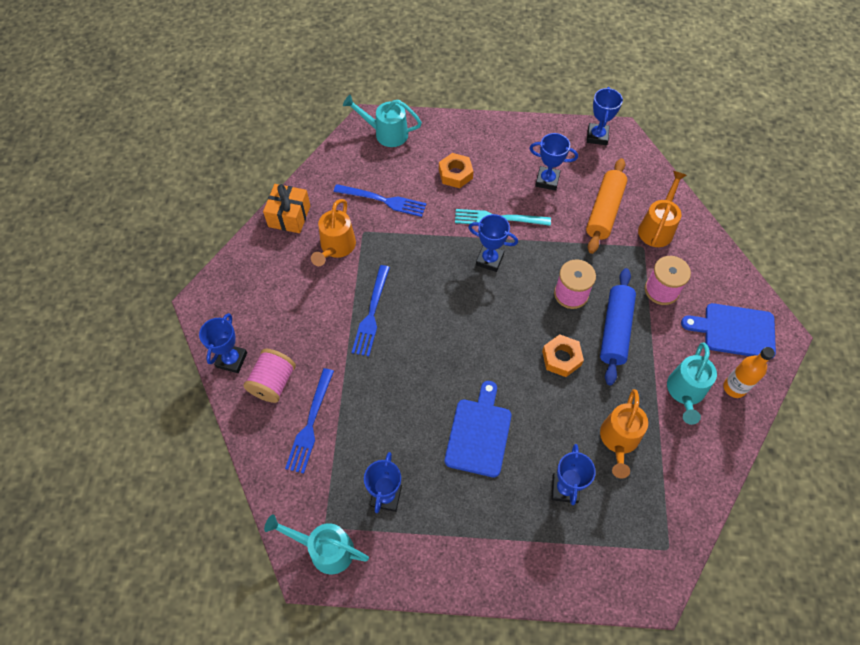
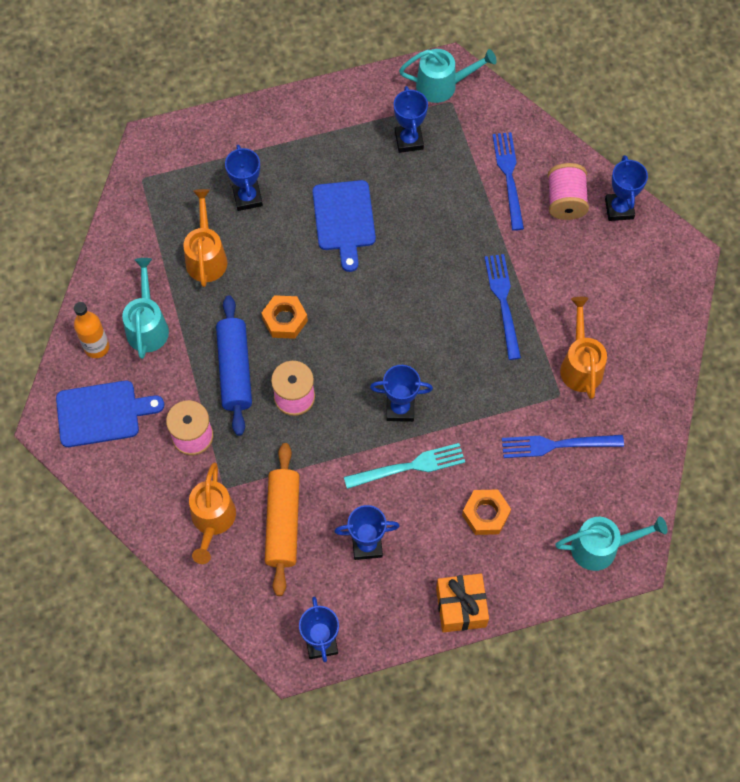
camera: 160 degrees right, 5 degrees up
orange gift [263,184,310,233] -> orange gift moved to [436,574,489,633]

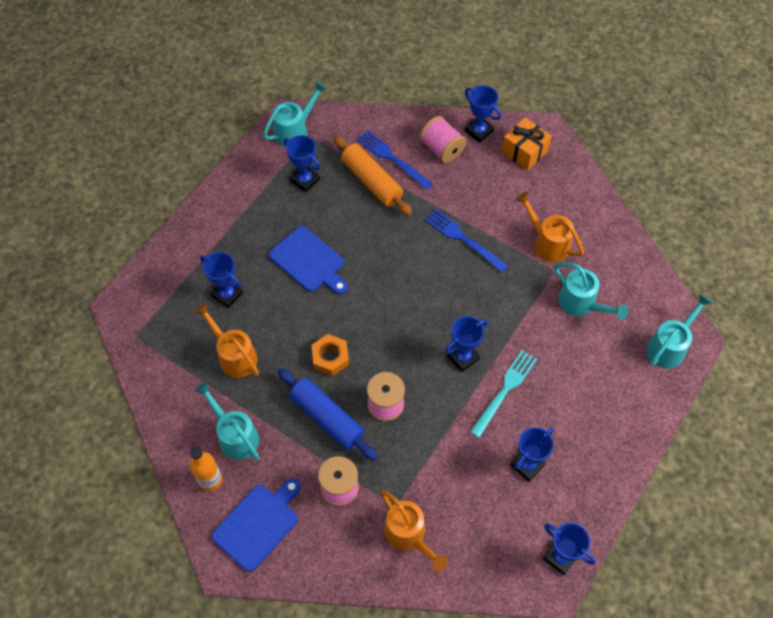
camera: 40 degrees left, 5 degrees down
orange rolling pin [265,443,299,596] -> orange rolling pin moved to [333,135,412,216]
orange gift [436,574,489,633] -> orange gift moved to [502,117,552,171]
orange nut [462,489,511,535] -> none
blue fork [502,435,624,458] -> turquoise watering can [554,262,628,320]

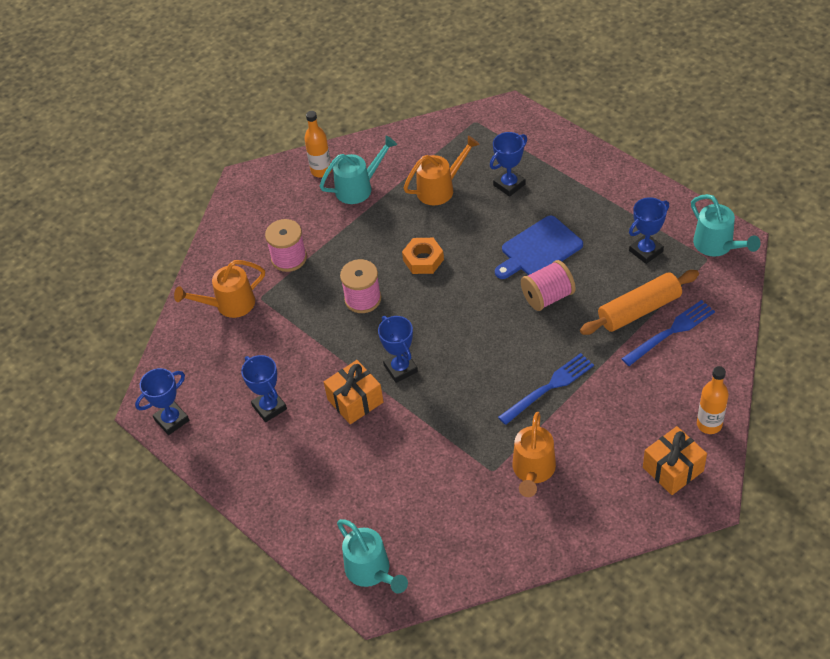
camera: 105 degrees right, 10 degrees down
blue cutting board [211,478,301,572] -> none
blue rolling pin [278,368,378,461] -> none
pink spool [420,116,466,163] -> pink spool moved to [521,260,576,311]
blue trophy [465,85,501,143] -> orange bottle [697,366,729,434]
turquoise fork [470,350,537,438] -> orange gift [324,360,383,424]
orange watering can [516,192,584,262] -> orange watering can turned 135 degrees clockwise [513,412,556,497]
turquoise watering can [554,262,628,320] -> none

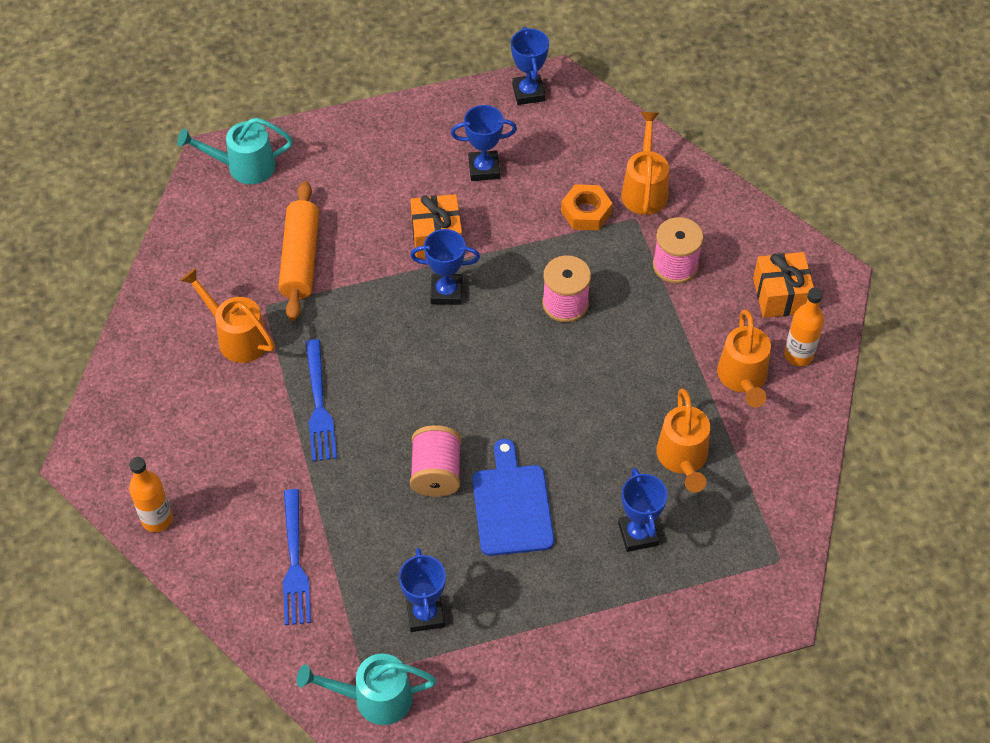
camera: 115 degrees right, 5 degrees up
turquoise watering can [319,136,397,204] -> orange watering can [717,309,771,407]
orange nut [402,238,444,274] -> orange nut moved to [561,184,613,231]
orange rolling pin [580,270,699,335] -> orange rolling pin moved to [278,181,319,321]
orange gift [643,426,707,495] -> orange gift moved to [753,252,814,318]

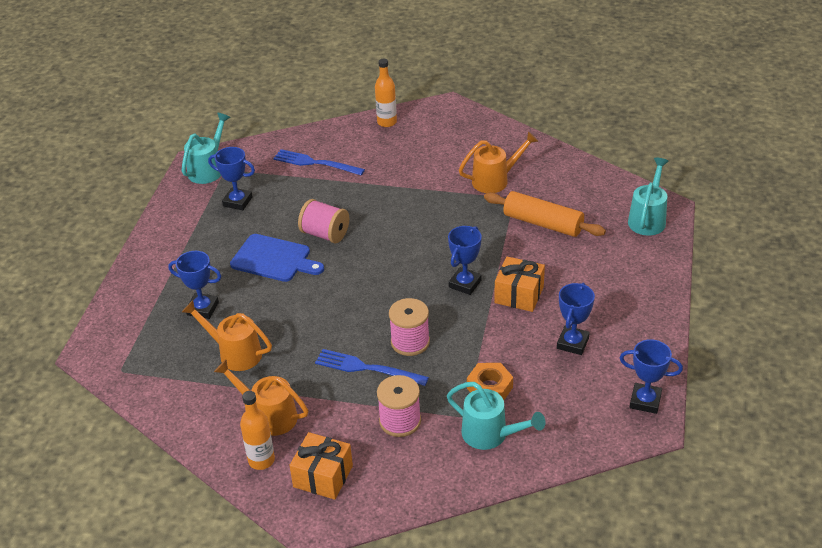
camera: 120 degrees right, 15 degrees down
blue fork [306,339,337,461] -> blue fork moved to [315,349,429,386]
orange watering can [621,112,669,215] -> turquoise watering can [447,382,545,450]

